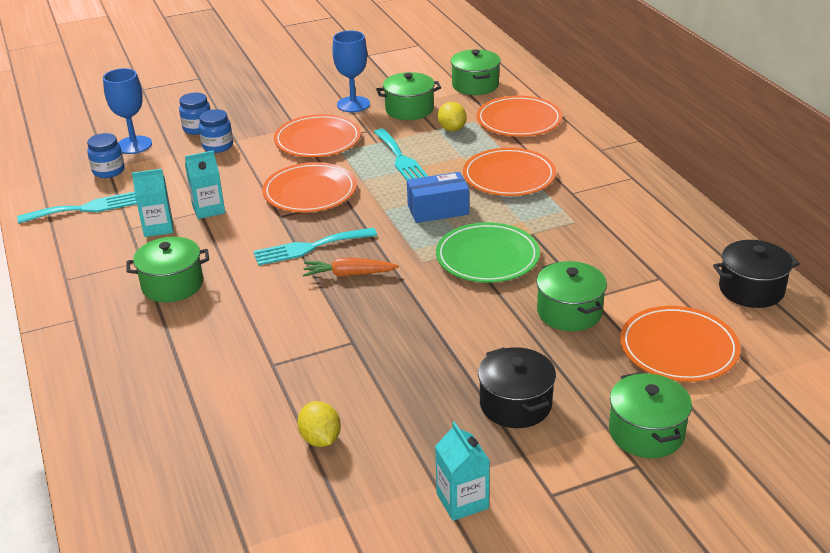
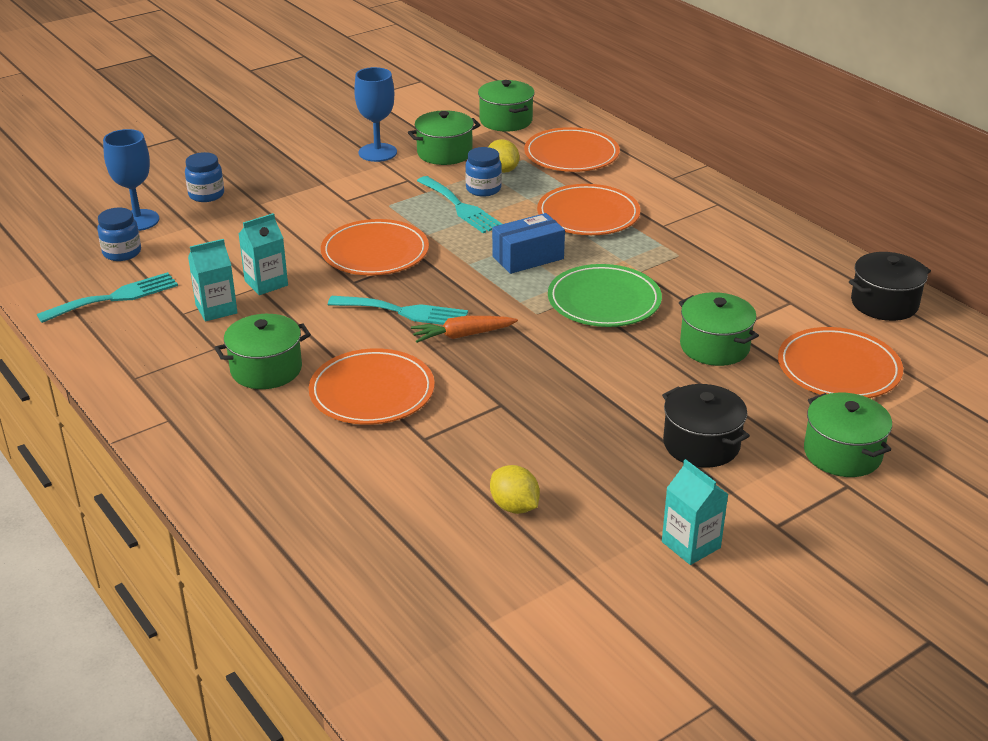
camera: 15 degrees left, 0 degrees up
blue jar [199,109,233,153] -> blue jar moved to [465,147,502,197]
turquoise fork [253,228,377,266] -> turquoise fork turned 135 degrees counterclockwise [328,296,468,325]
orange plate [274,114,361,157] -> orange plate moved to [309,348,435,425]

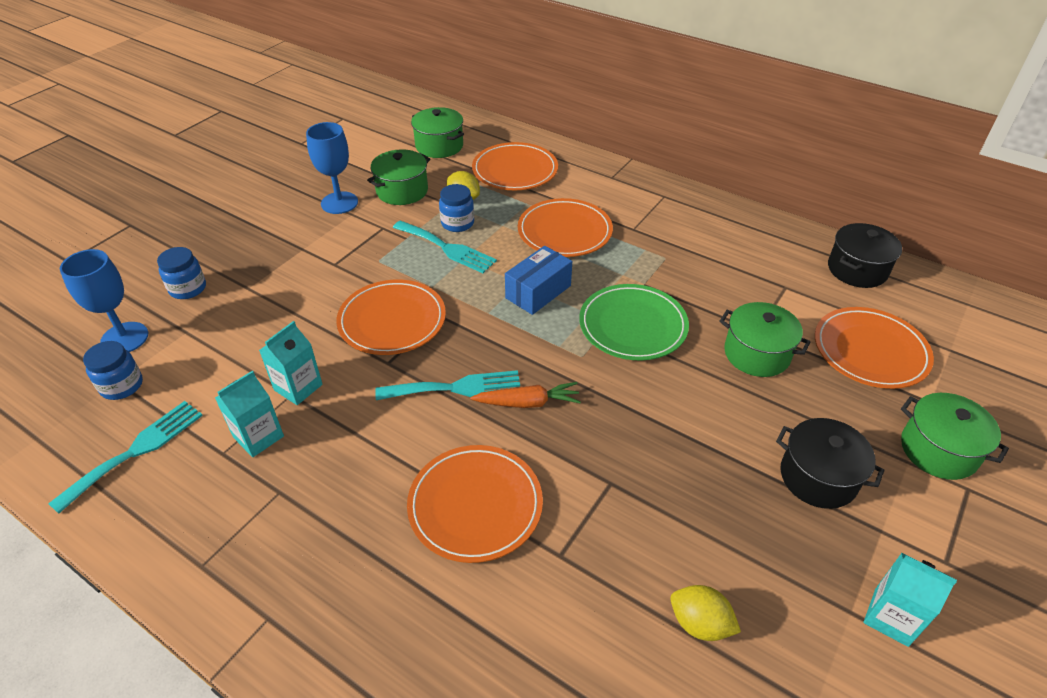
camera: 20 degrees left, 10 degrees up
green pot [215,314,311,389] -> none
orange carrot [411,316,518,343] -> orange carrot turned 150 degrees counterclockwise [470,382,581,408]

